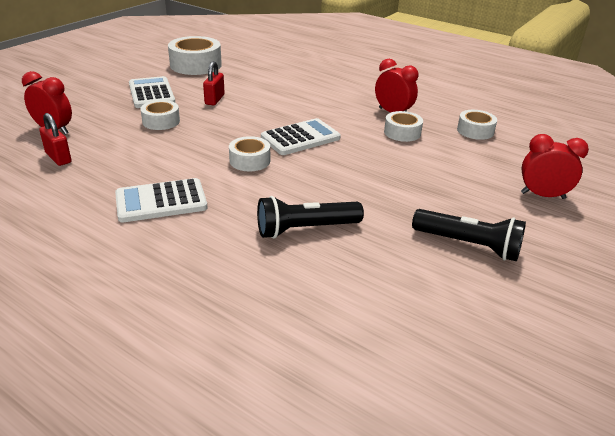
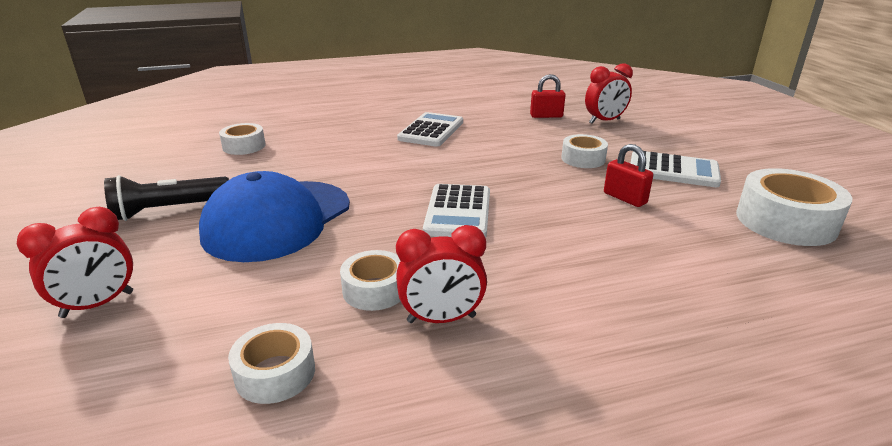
camera: 130 degrees right, 5 degrees down
white tape [229,136,270,171] -> white tape moved to [219,123,266,155]
black flashlight [257,196,364,239] -> none
none -> blue cap [199,171,350,262]

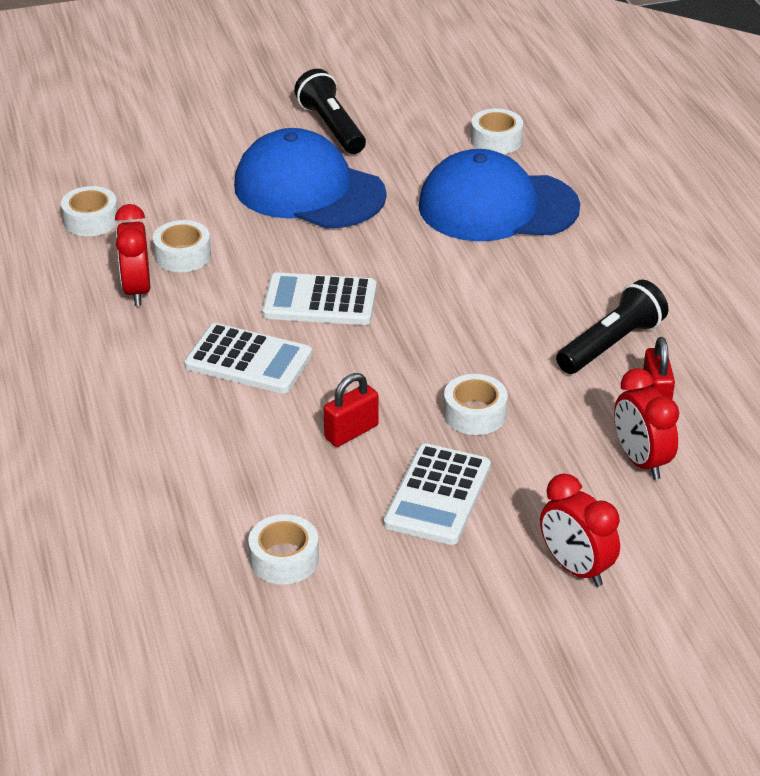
camera: 90 degrees right, 10 degrees up
red clock [17,207,133,318] -> red clock moved to [540,474,620,587]
white calculator [397,112,463,147] -> white calculator moved to [184,323,312,394]
white tape [736,168,852,246] -> white tape [248,514,319,585], size x0.59
none -> blue cap [418,149,580,241]
none -> black flashlight [556,280,668,374]

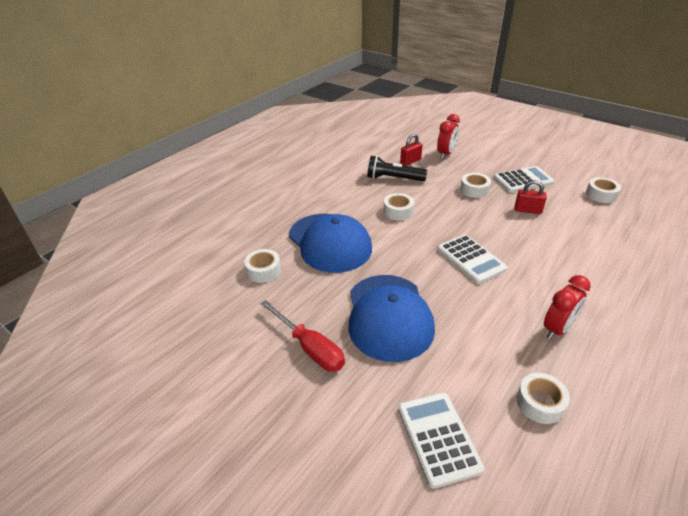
camera: 125 degrees left, 0 degrees up
white tape [153,220,211,272] -> white tape moved to [384,193,414,220]
white calculator [184,323,312,394] -> white calculator moved to [398,392,484,489]
black flashlight [294,69,366,154] -> red screwdriver [260,300,345,372]
red clock [540,474,620,587] -> none

